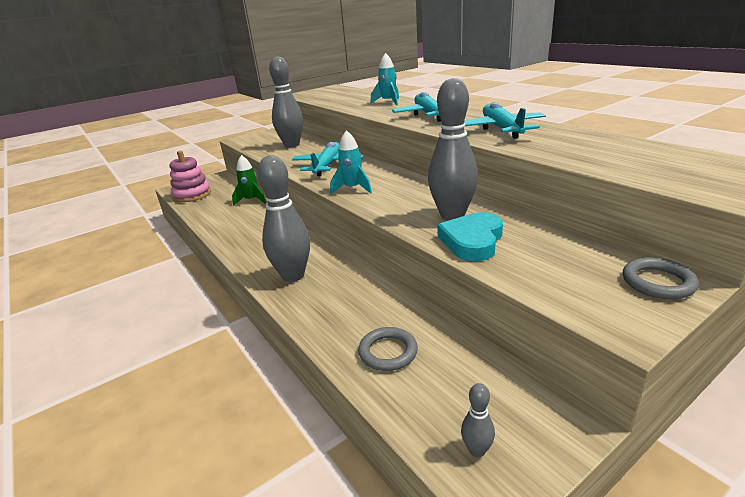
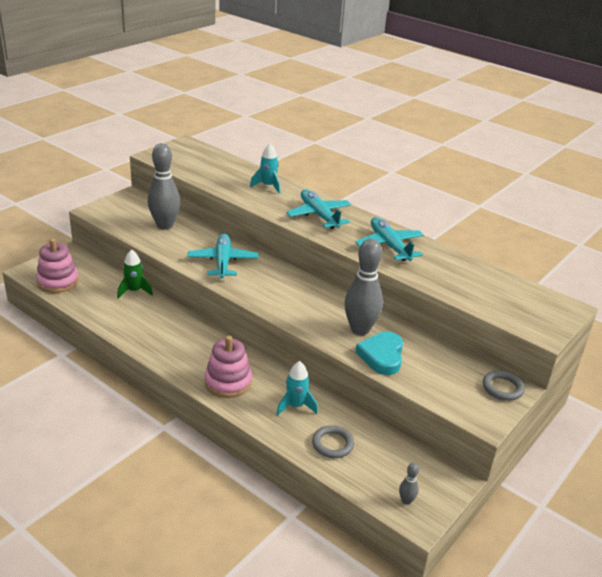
camera: 20 degrees left, 5 degrees up
grey bowling pin [258,155,310,282] -> pink stacking toy [205,336,252,398]
turquoise rocket [330,130,372,194] -> turquoise rocket moved to [277,361,318,416]

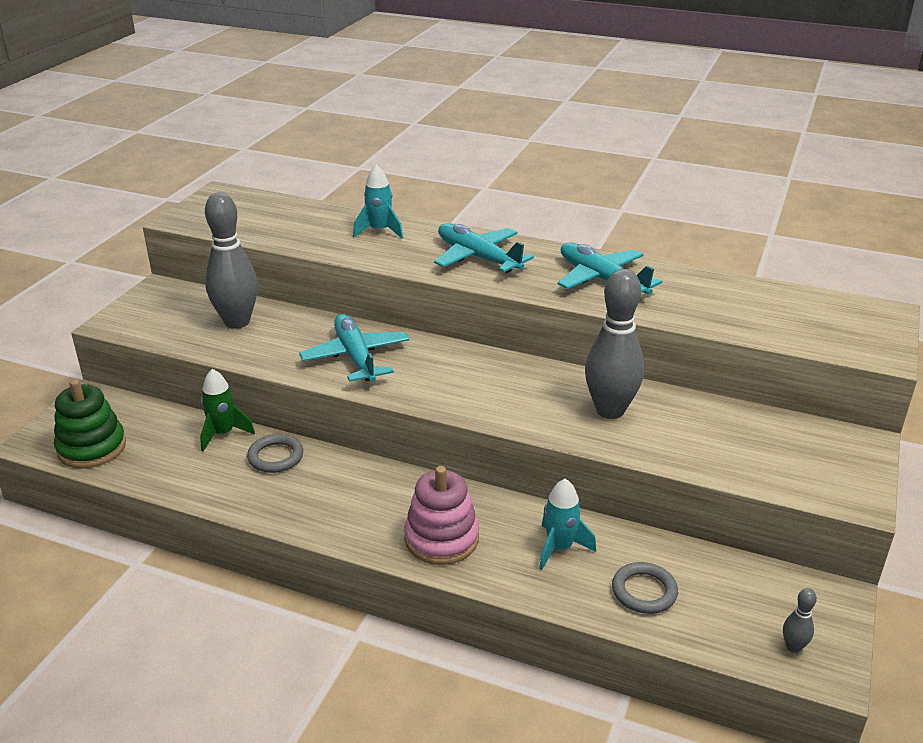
camera: 15 degrees left, 0 degrees up
pink stacking toy [36,238,79,293] -> green stacking toy [54,379,126,468]
turquoise heart [356,331,403,375] -> none
grey ring [483,370,525,401] -> grey ring moved to [247,434,303,473]

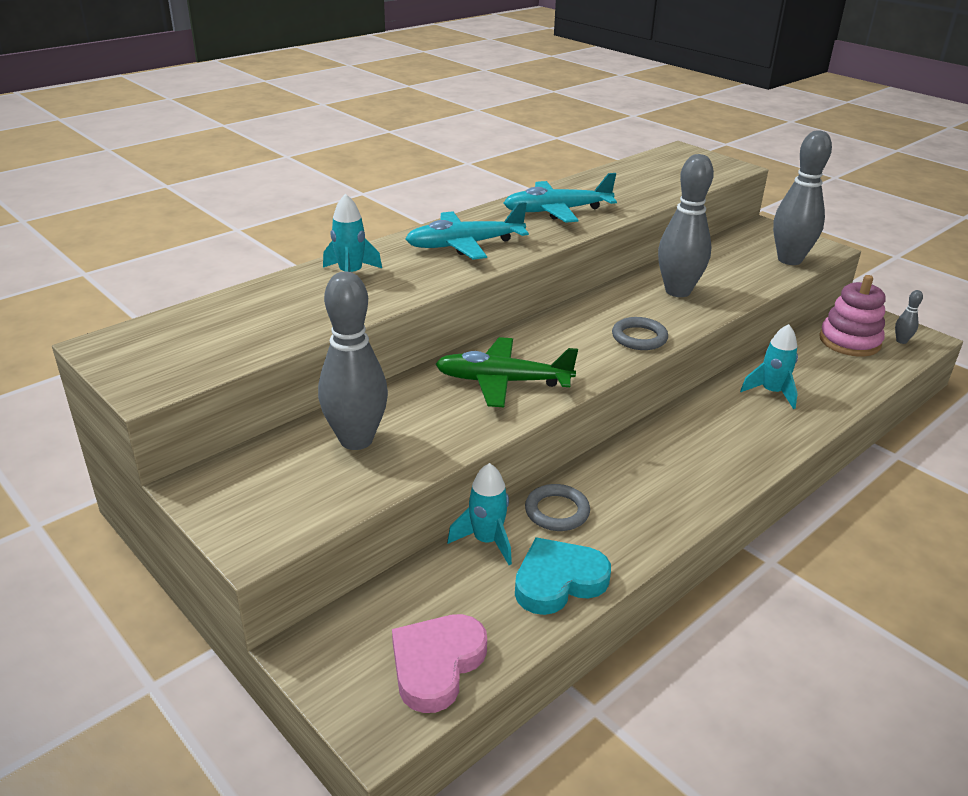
camera: 65 degrees left, 0 degrees up
green stacking toy [54,379,126,468] -> pink heart [392,614,487,713]
green rocket [200,369,255,451] -> turquoise rocket [447,463,512,565]
turquoise plane [299,314,409,382] -> green plane [435,337,578,407]
pink stacking toy [404,466,479,565] -> pink stacking toy moved to [819,275,886,356]
grey ring [612,562,678,614] -> grey ring moved to [612,317,668,350]
none -> turquoise heart [515,537,611,615]
none -> grey bowling pin [773,130,832,265]

